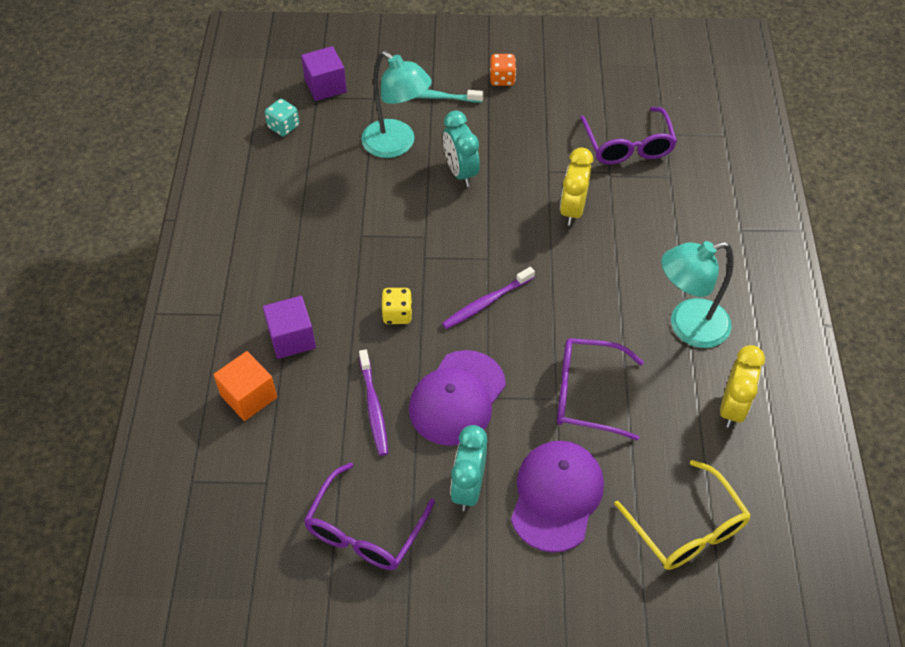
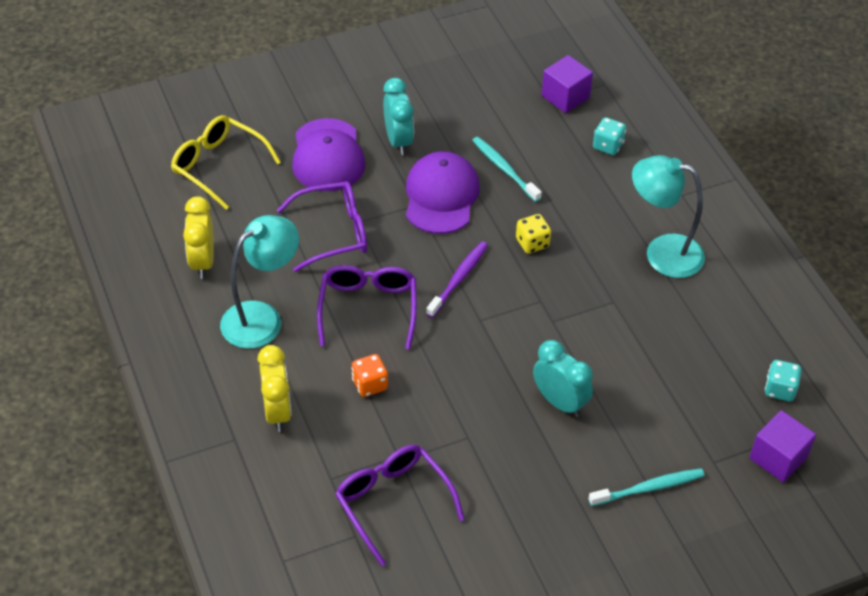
camera: 155 degrees right, 5 degrees down
orange cube [213,351,277,421] -> turquoise dice [593,117,626,155]
purple cube [263,296,316,359] -> purple cube moved to [542,55,593,113]
purple glasses [304,462,435,570] -> purple glasses moved to [317,265,417,349]
purple toothbrush [359,349,388,456] -> turquoise toothbrush [472,137,542,202]
turquoise lamp [361,51,432,158] -> turquoise lamp moved to [632,155,705,278]
orange dice [490,54,516,86] -> orange dice moved to [352,354,388,397]
yellow clock [560,147,593,226] -> yellow clock moved to [257,345,291,432]

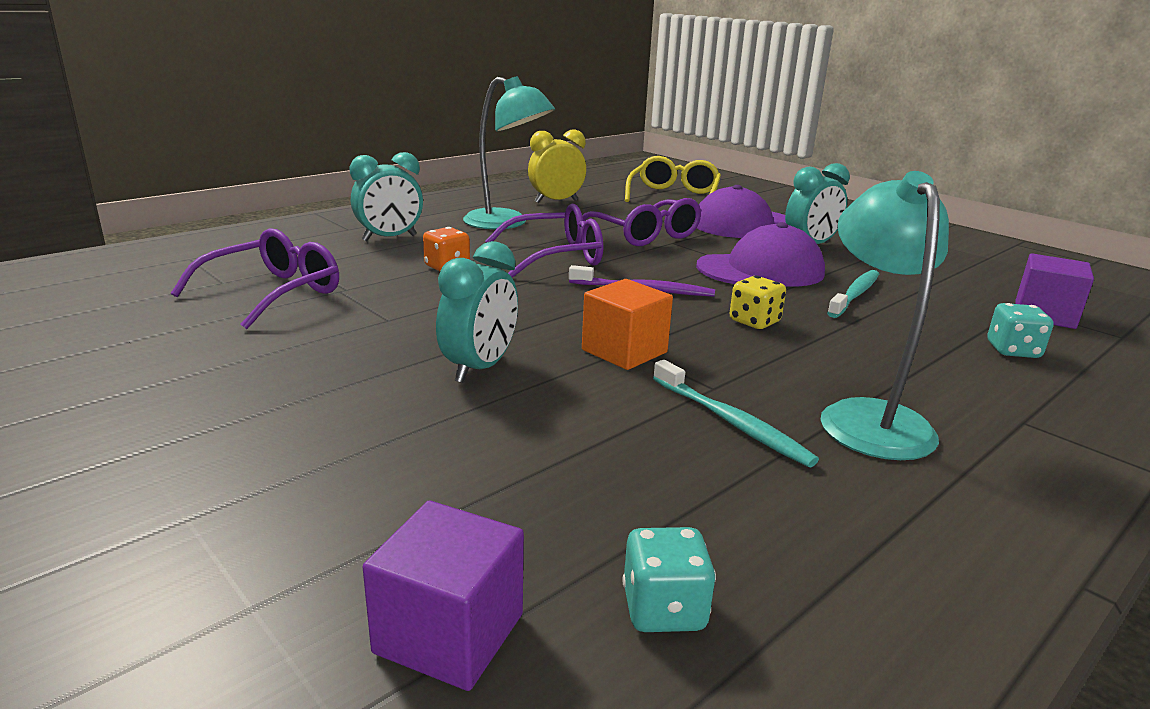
camera: 70 degrees right, 25 degrees down
yellow clock [257,345,291,432] -> turquoise clock [350,152,423,241]
turquoise toothbrush [588,468,705,506] -> turquoise toothbrush moved to [653,360,819,467]
none -> orange cube [582,279,673,370]

